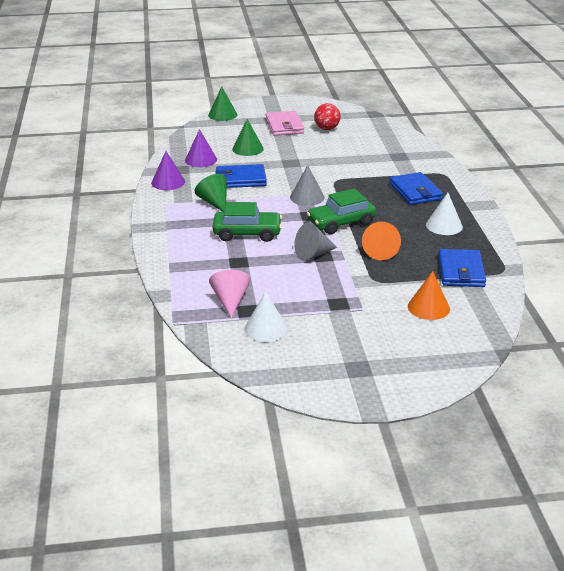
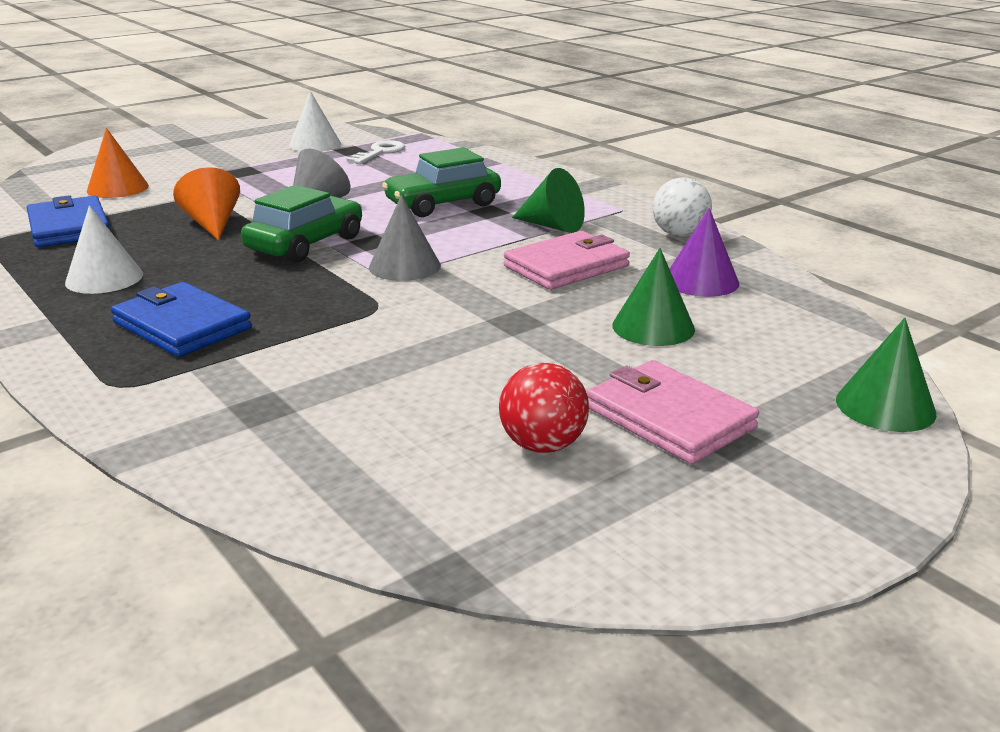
camera: 150 degrees right, 5 degrees down
purple cone [151,151,185,190] -> white ball [652,178,712,237]
pink cone [209,270,251,318] -> white key [347,140,405,164]
blue wallet [215,164,267,188] -> pink wallet [504,231,630,290]

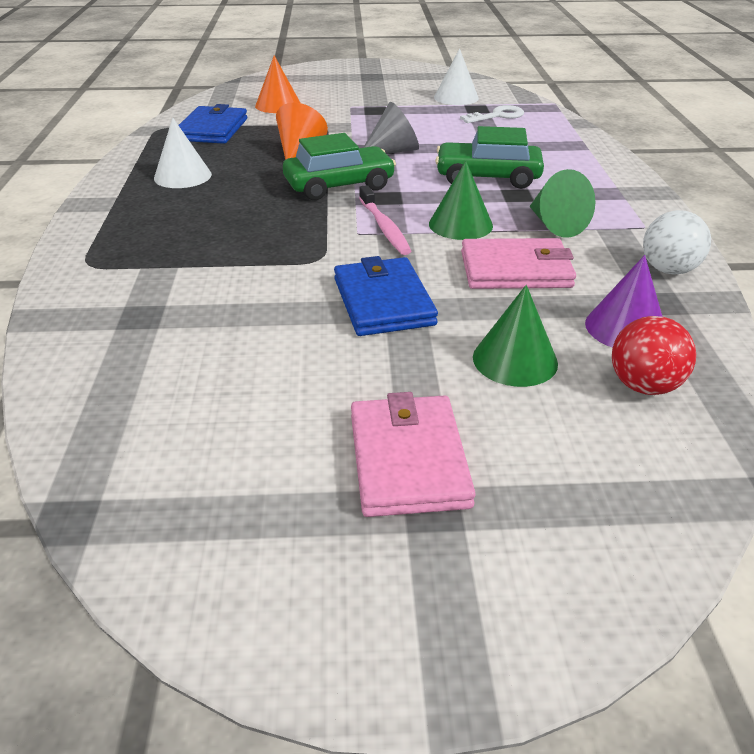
camera: 35 degrees right, 10 degrees up
blue wallet [111,282,252,357] -> blue wallet moved to [334,256,438,336]
grey cone [369,195,441,281] -> pink toothbrush [359,185,411,255]
red ball [499,363,589,453] -> red ball moved to [612,316,696,395]
green cone [836,318,937,432] -> green cone moved to [429,161,493,240]

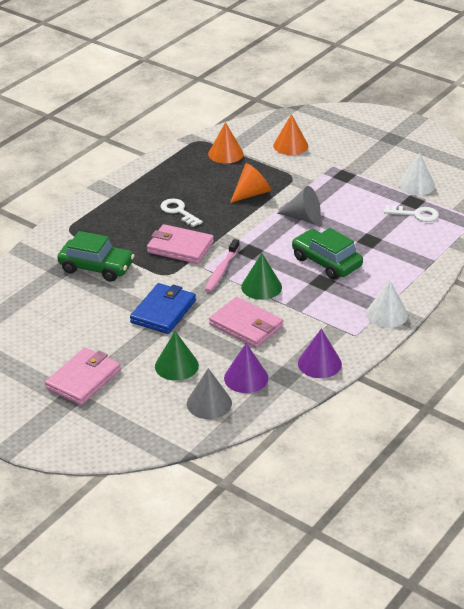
camera: 40 degrees right, 0 degrees up
white cone [154,118,212,188] -> white cone moved to [366,280,408,328]
blue wallet [179,104,247,144] -> orange cone [208,122,244,163]
green car [283,133,396,200] -> green car moved to [57,231,135,282]
green cone [529,169,595,238] -> none
red ball [612,316,696,395] -> grey cone [187,368,232,419]
white ball [643,210,711,274] -> purple cone [298,329,342,378]
none -> pink wallet [147,224,214,264]
none -> white key [160,198,203,227]

